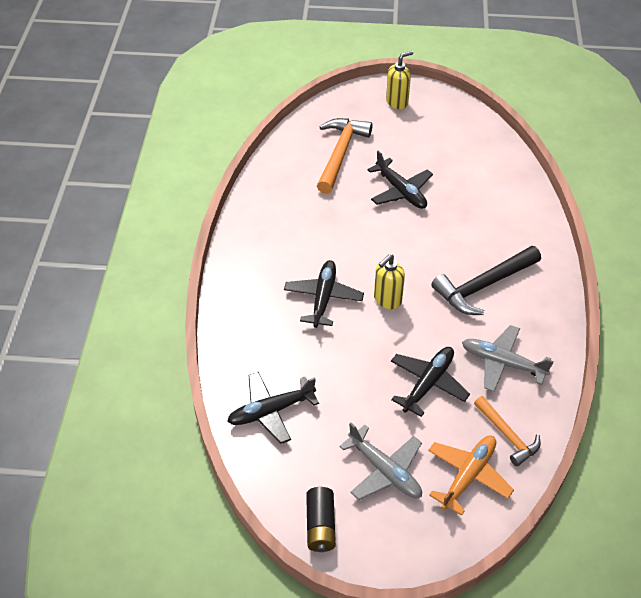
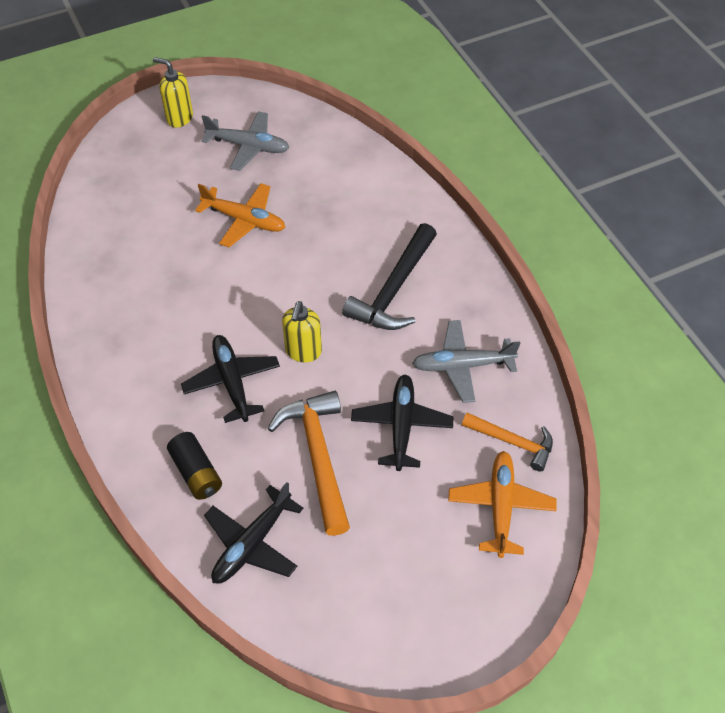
camera: 30 degrees left, 5 degrees up
black battery [306,487,336,552] -> black battery moved to [167,432,222,500]
orange hammer [317,118,373,194] -> orange hammer moved to [268,391,350,536]
grey plane [339,423,422,500] -> grey plane moved to [201,111,290,171]
black plane [367,151,433,209] -> orange plane [195,183,285,247]
yellow soap dispenser [386,51,413,109] -> yellow soap dispenser turned 90 degrees counterclockwise [153,57,193,128]

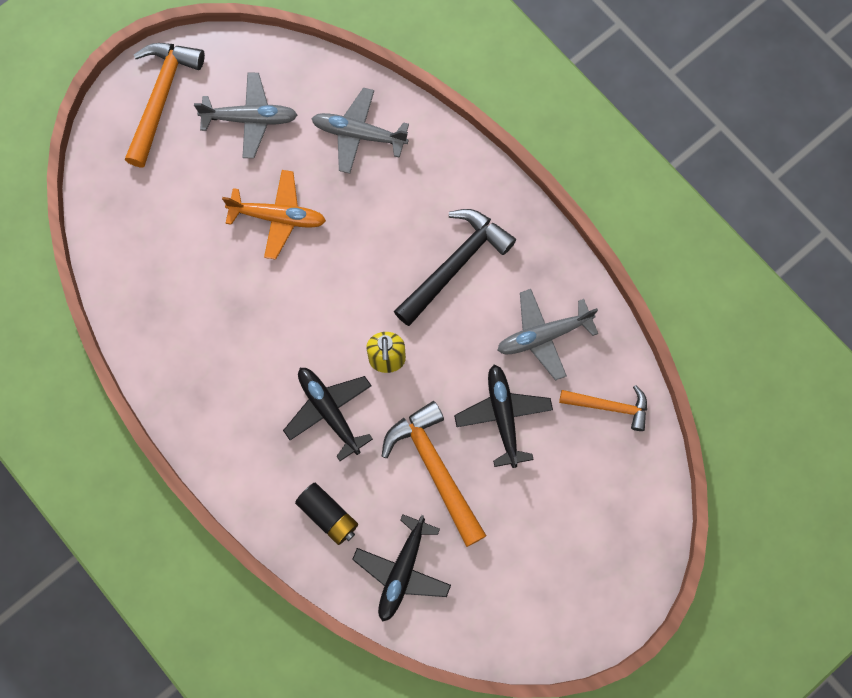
camera: 15 degrees left, 20 degrees up
yellow soap dispenser [153,57,193,128] -> orange hammer [125,43,205,168]
black hammer [342,223,437,330] -> black hammer turned 150 degrees counterclockwise [394,209,516,326]
orange plane [448,451,556,558] -> none
none -> grey plane [311,88,409,174]

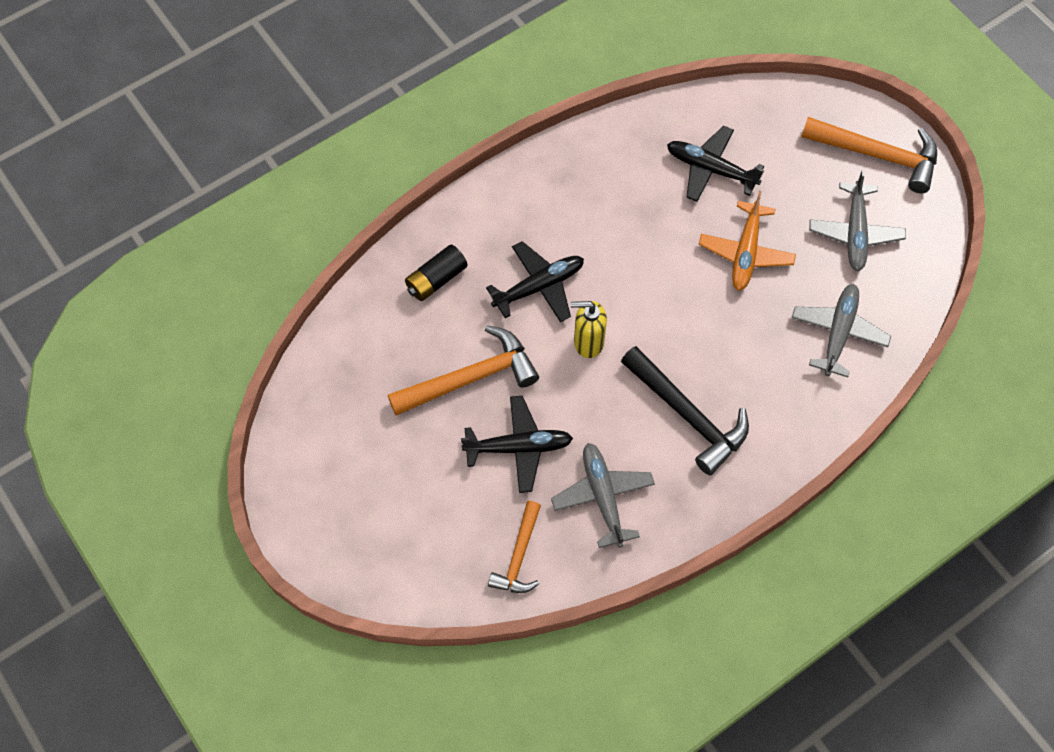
camera: 95 degrees right, 10 degrees down
black plane [352,514,451,622] -> black plane moved to [667,126,764,202]

